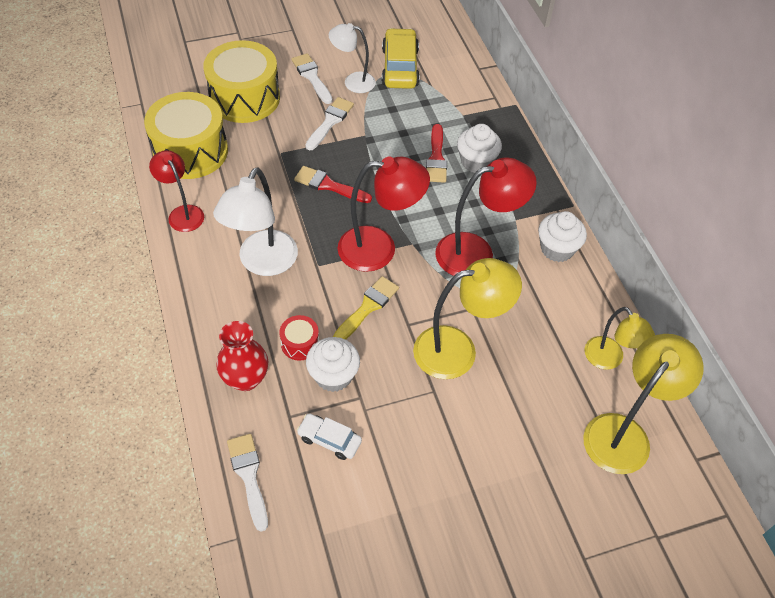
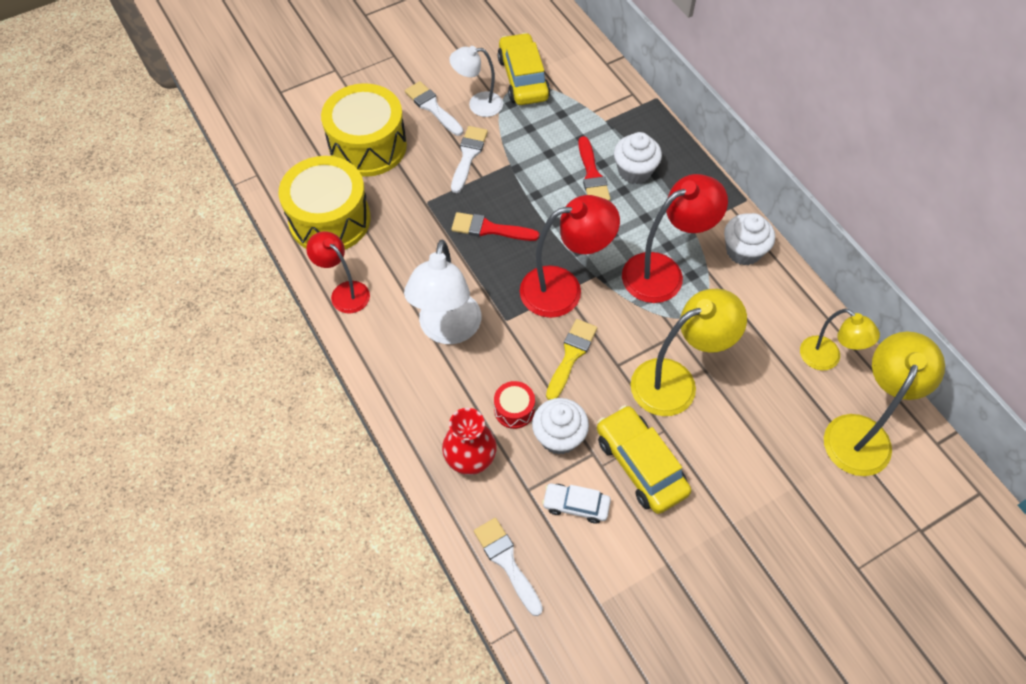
camera: 10 degrees left, 5 degrees up
none -> yellow car [597,405,691,514]

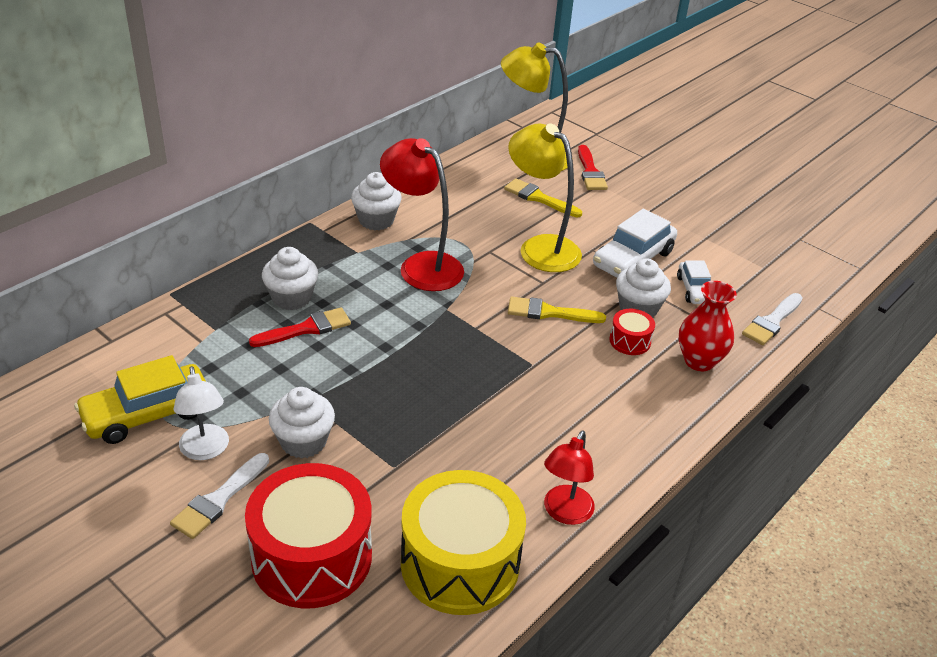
camera: 110 degrees left, 20 degrees down
yellow drum [321,83,407,177] -> red drum [245,463,372,608]
white lamp [404,240,482,344] -> none
white brush [451,126,488,193] -> white cupcake [269,387,335,459]
red brush [451,212,539,241] -> red brush moved to [578,145,608,190]
red lamp [520,195,620,318] -> none
yellow car [597,405,691,514] -> white car [593,209,677,278]
yellow lamp [800,309,880,371] -> none
none -> yellow brush [504,178,582,217]

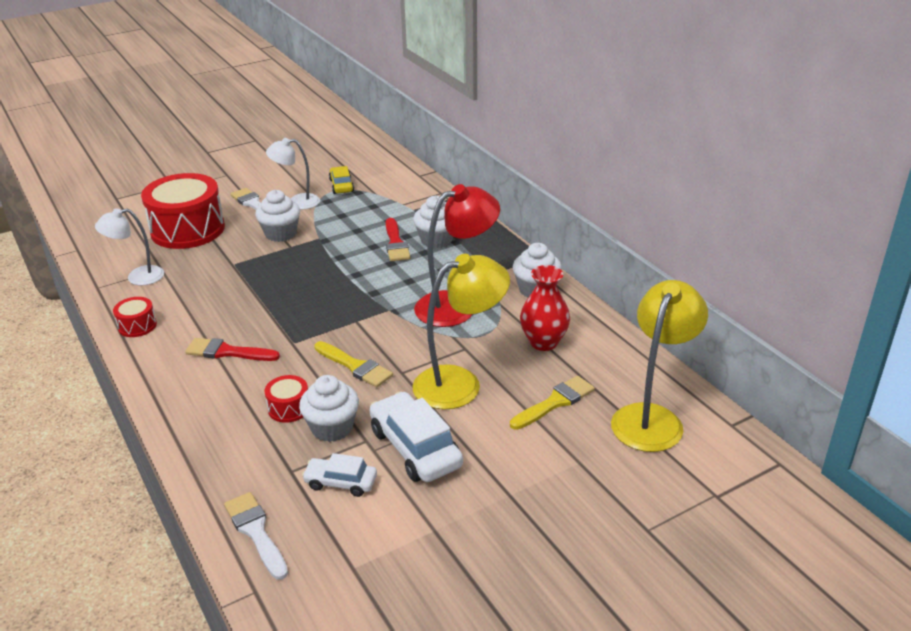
camera: 110 degrees right, 5 degrees down
yellow car [74,355,205,444] -> yellow car [329,166,354,194], size x0.58
yellow drum [401,470,526,615] -> white lamp [95,208,164,286]
yellow brush [508,297,606,323] -> yellow brush turned 105 degrees clockwise [314,341,393,387]
red lamp [544,430,595,525] -> red drum [113,297,157,337]
red brush [578,145,608,190] -> red brush moved to [185,338,280,361]
red vase [679,281,737,371] -> red vase moved to [520,265,570,351]

